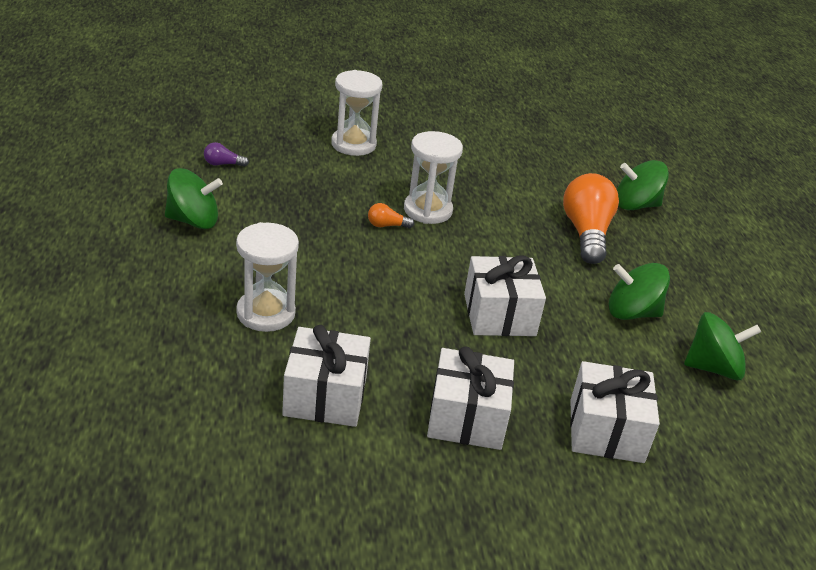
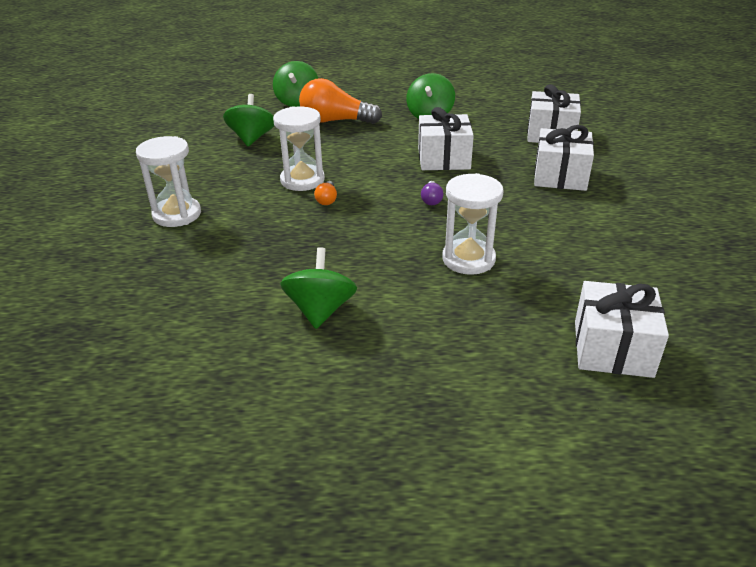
camera: 80 degrees left, 0 degrees up
purple light bulb [204,142,249,167] -> purple light bulb moved to [421,181,443,205]
white gift [282,325,371,427] -> white gift moved to [575,281,669,378]
green spinning top [684,312,761,380] -> green spinning top moved to [223,94,274,146]

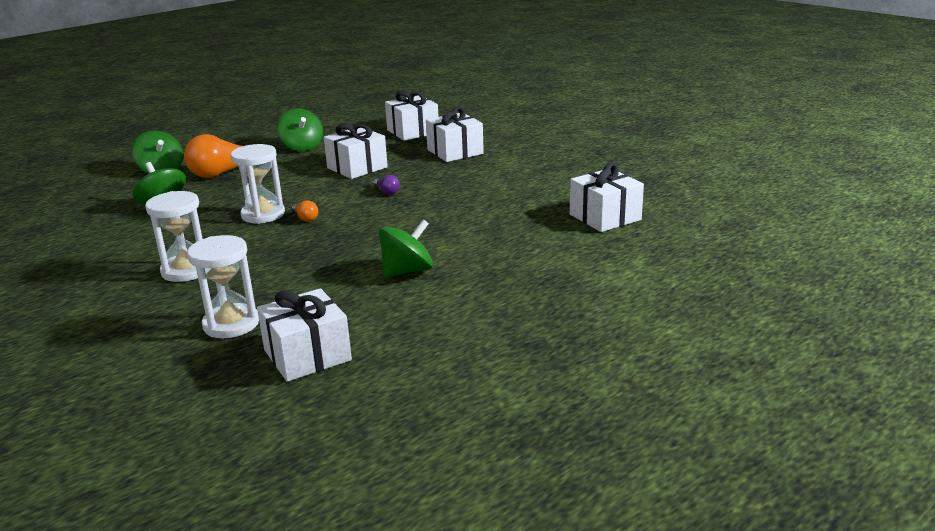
camera: 40 degrees left, 10 degrees down
green spinning top [280,247,357,329] -> green spinning top turned 90 degrees clockwise [379,220,433,278]
white hourglass [442,173,503,275] -> white hourglass moved to [187,235,259,338]
none -> white gift [257,288,352,382]

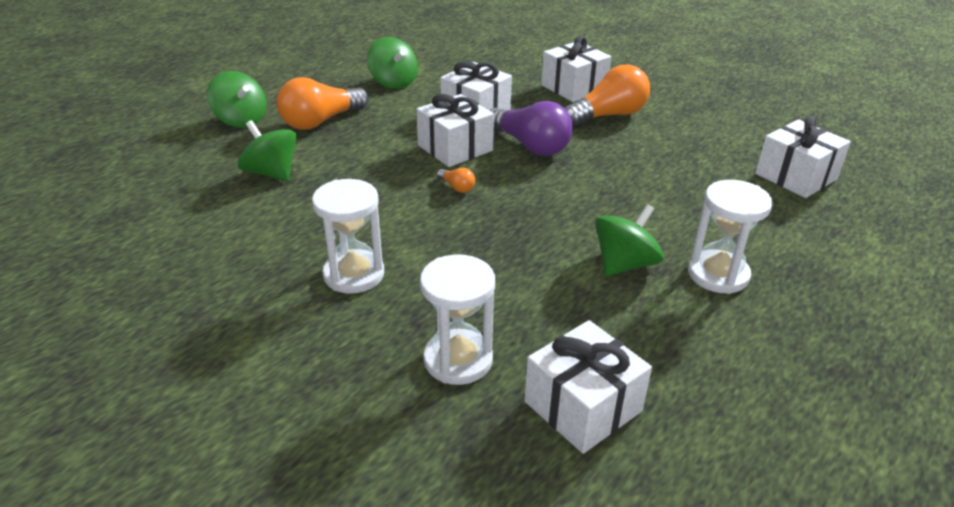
camera: 10 degrees left, 10 degrees up
white hourglass [230,144,285,224] -> white hourglass moved to [688,180,773,294]
purple light bulb [373,175,400,195] -> purple light bulb [490,101,573,156], size x2.32
white gift [385,91,439,141] -> white gift moved to [416,94,494,167]
none -> orange light bulb [565,64,650,126]

